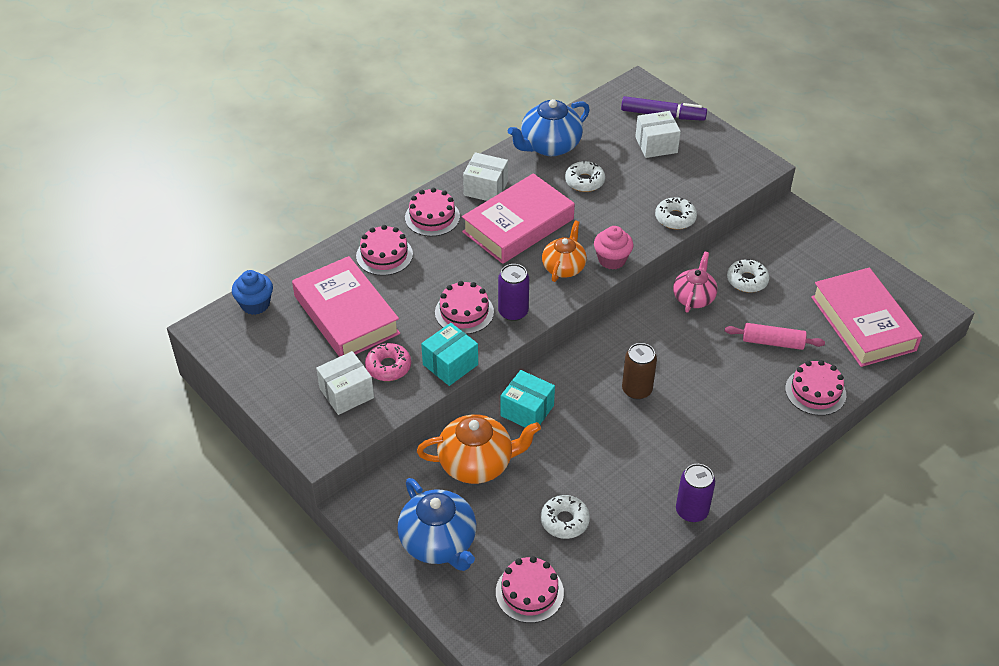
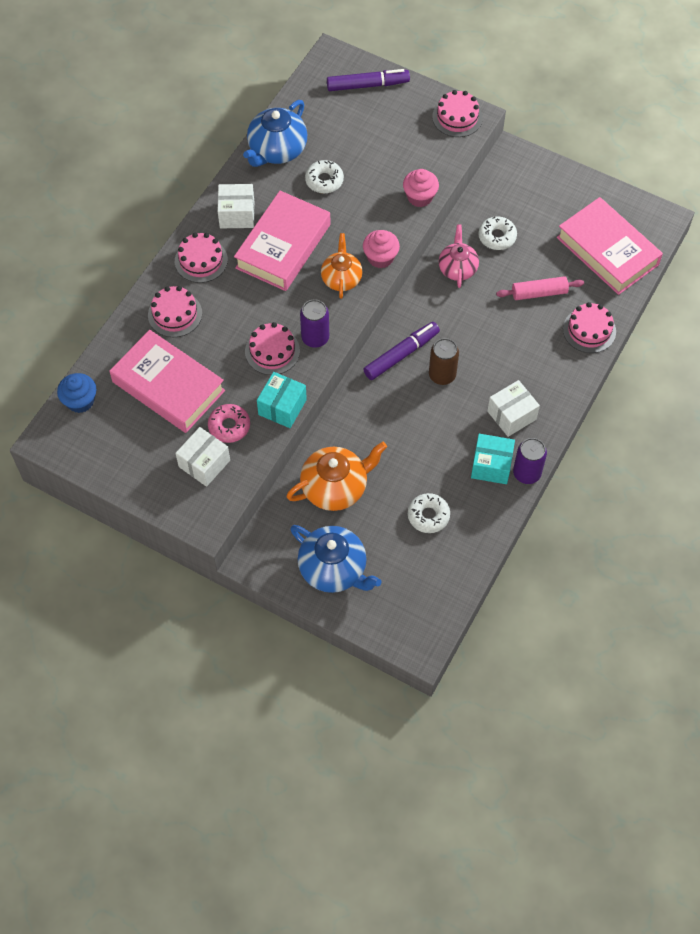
camera: 20 degrees left, 15 degrees up
pink cake [496,556,564,623] -> pink cake moved to [432,90,483,137]
turquoise box [500,370,555,427] -> turquoise box moved to [471,434,515,484]
white box [635,111,681,158] -> white box moved to [487,380,540,437]
white donut [655,197,697,230] -> pink cupcake [403,169,439,207]
none -> purple marker [363,322,440,380]

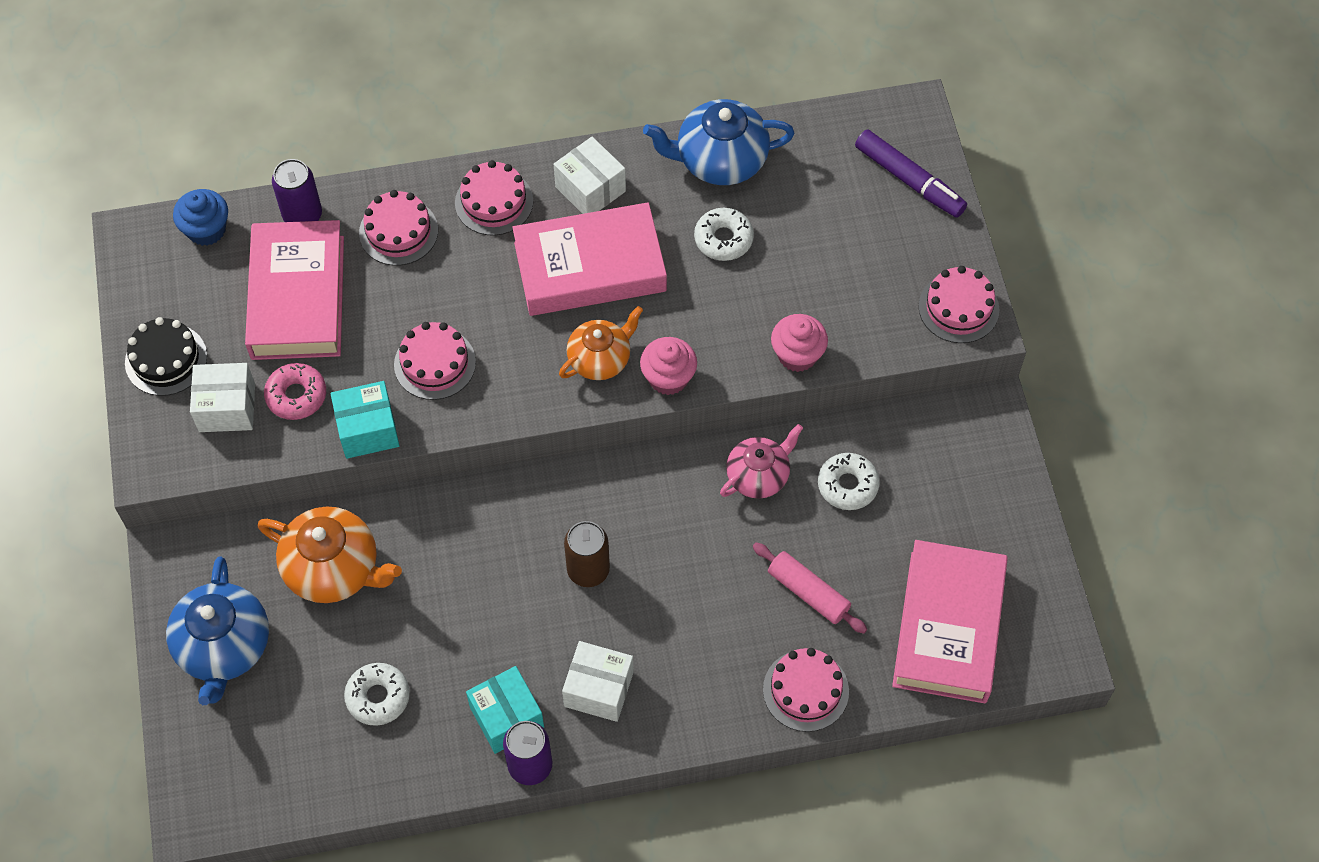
camera: 50 degrees right, 0 degrees up
purple can [300,299,329,348] -> purple can moved to [272,159,322,222]
purple marker [363,322,440,380] -> none
none -> black cake [125,317,207,396]

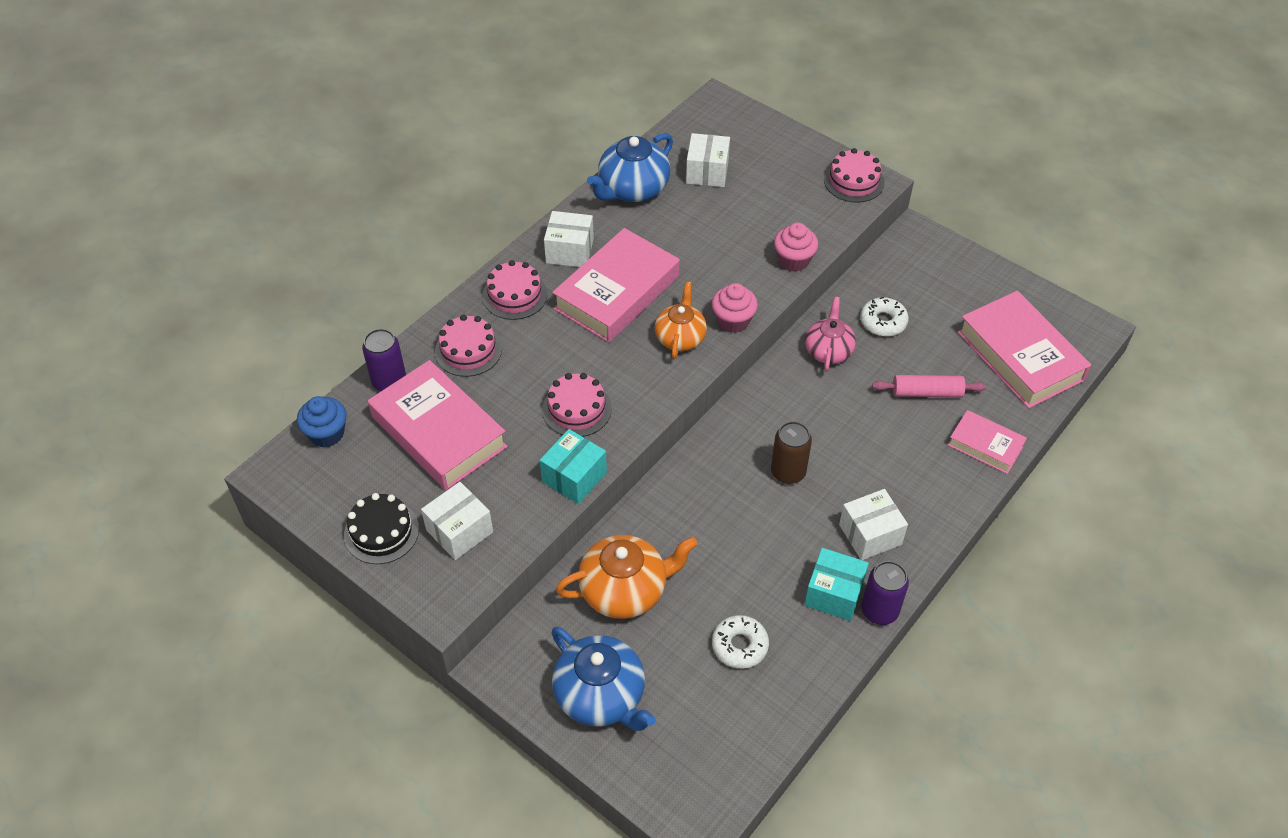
camera: 40 degrees left, 10 degrees down
pink donut [264,363,326,420] -> none
white donut [694,208,754,261] -> none
pink cake [763,648,849,732] -> pink book [948,410,1027,474]
purple marker [855,129,967,218] -> none
none -> white box [686,133,730,187]

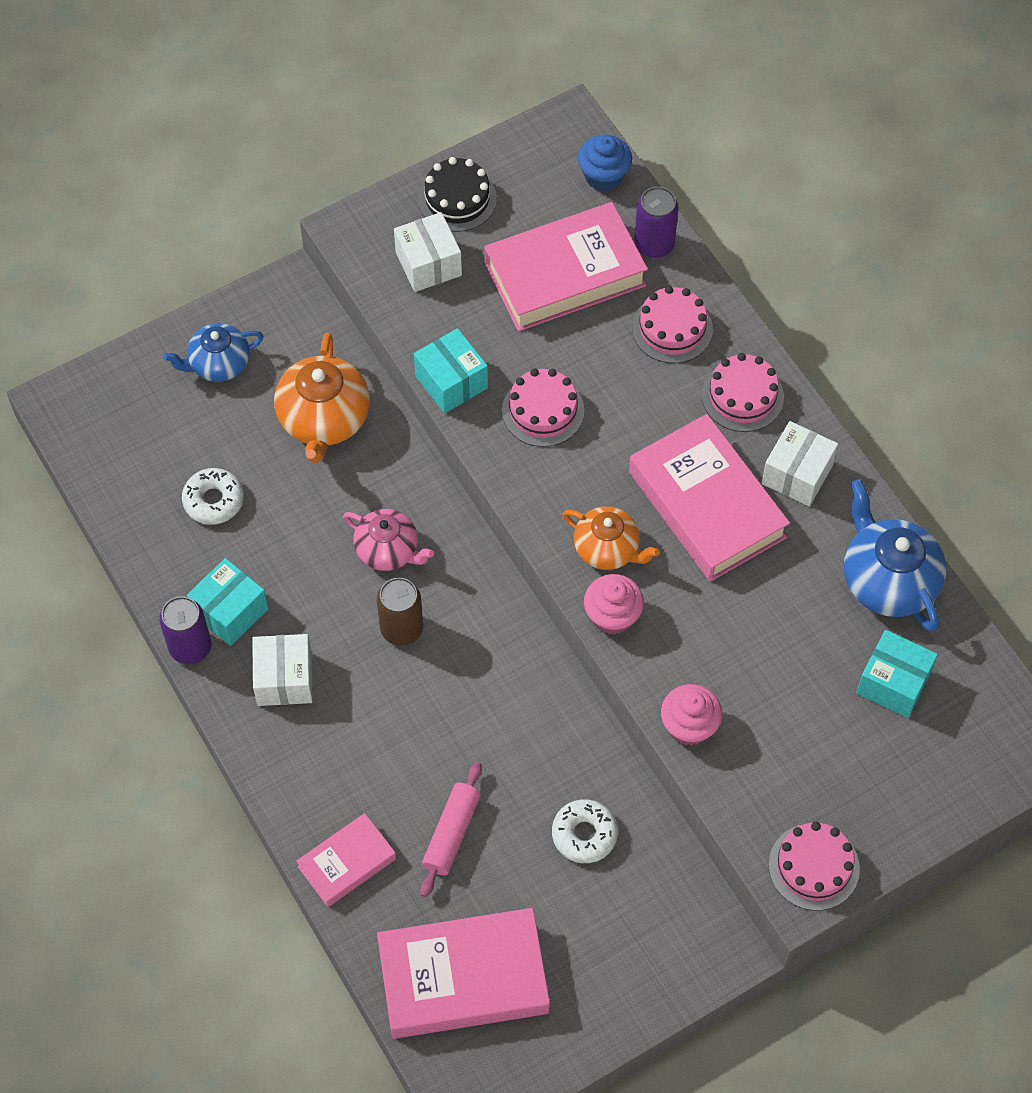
camera: 110 degrees right, 10 degrees up
blue teapot [551,627,656,731] -> blue teapot [163,323,264,382], size x0.66
white box [686,133,730,187] -> turquoise box [856,630,938,718]
pink teapot [805,297,856,371] -> pink teapot moved to [343,509,434,571]

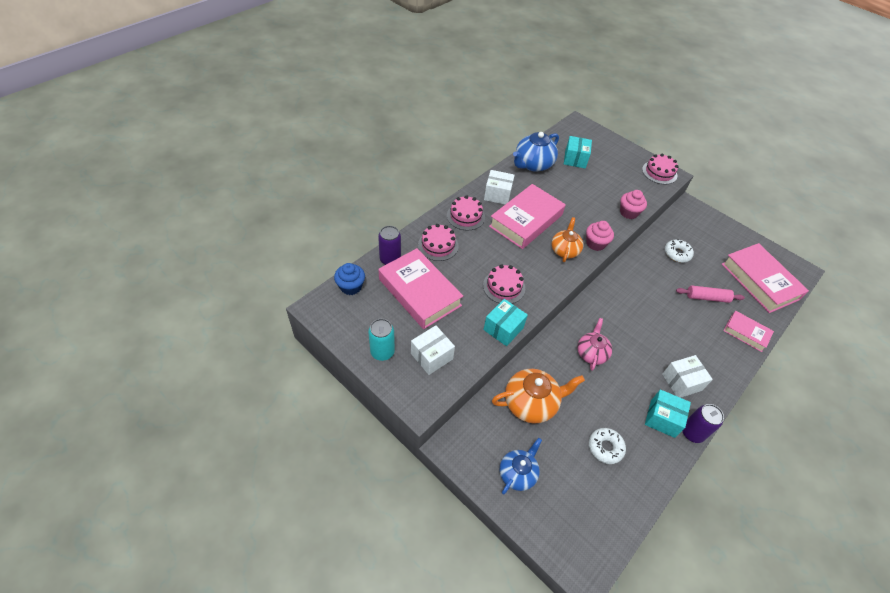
camera: 110 degrees left, 10 degrees down
blue teapot [163,323,264,382] -> blue teapot turned 105 degrees counterclockwise [500,438,542,495]
brown can [377,578,423,646] -> none
black cake [418,157,497,232] -> turquoise can [368,319,395,361]

